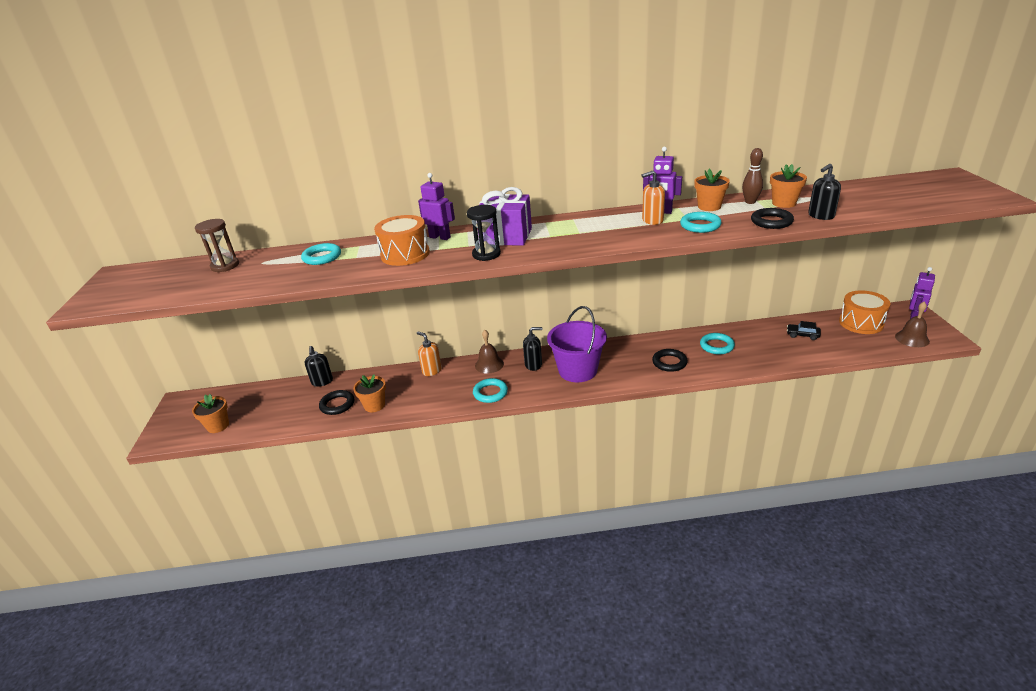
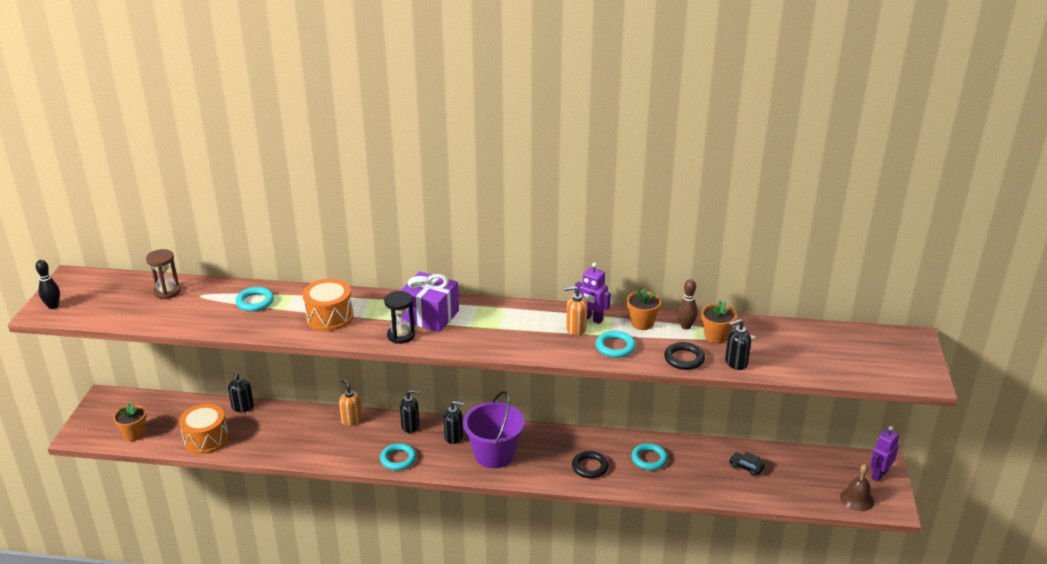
camera: 10 degrees right, 0 degrees up
black ring [319,390,354,415] -> none
orange flower pot [353,374,386,412] -> none
purple robot [418,173,455,240] -> none
brown bell [475,330,504,373] -> black soap dispenser [400,390,420,433]
orange drum [839,290,891,334] -> orange drum moved to [179,404,229,454]
none -> black bowling pin [35,260,60,309]

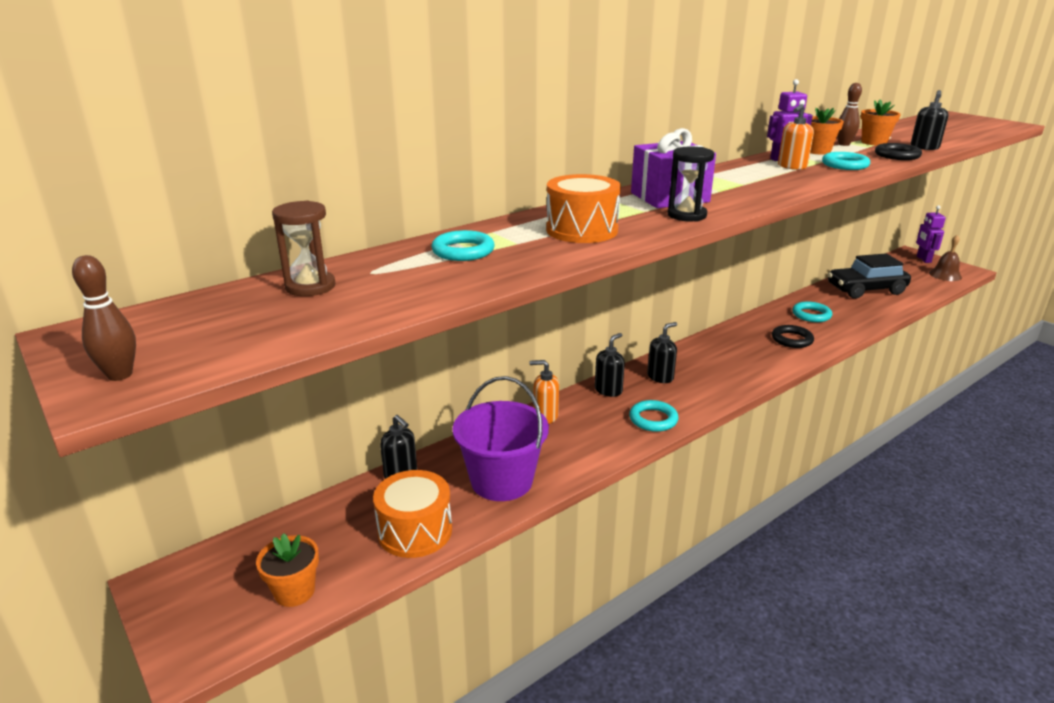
camera: 45 degrees left, 5 degrees down
black bowling pin [35,260,60,309] -> brown bowling pin [72,255,136,381]
purple bucket [463,391,525,468] -> purple bucket moved to [452,376,549,501]
black car [729,452,765,476] -> black car [828,254,911,299], size x2.29

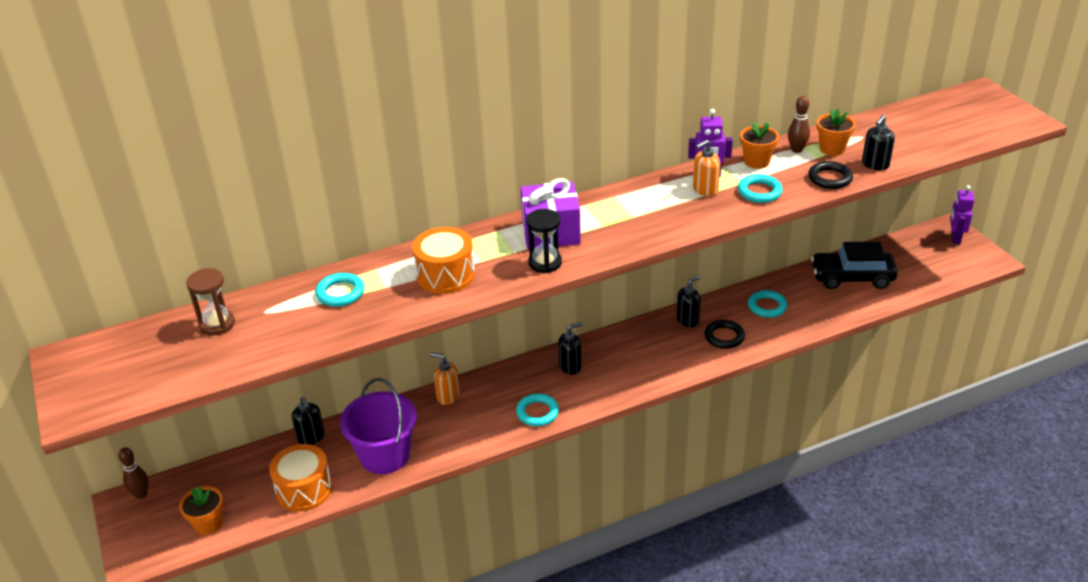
camera: 15 degrees right, 10 degrees up
brown bowling pin [72,255,136,381] -> brown bowling pin moved to [118,447,149,499]
black soap dispenser [595,333,625,397] -> black soap dispenser moved to [676,275,701,327]
brown bell [929,235,962,281] -> none

